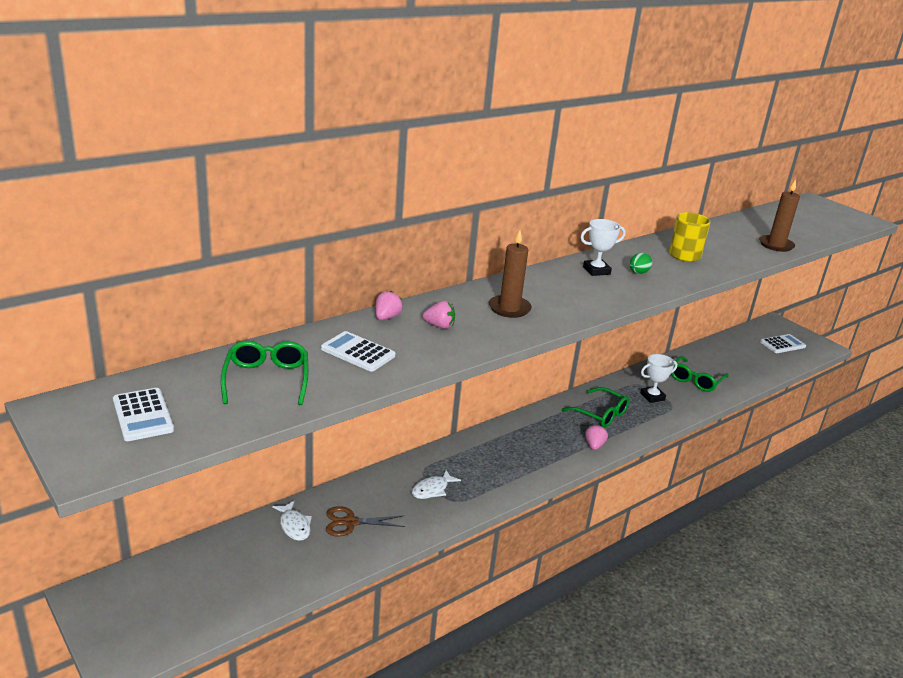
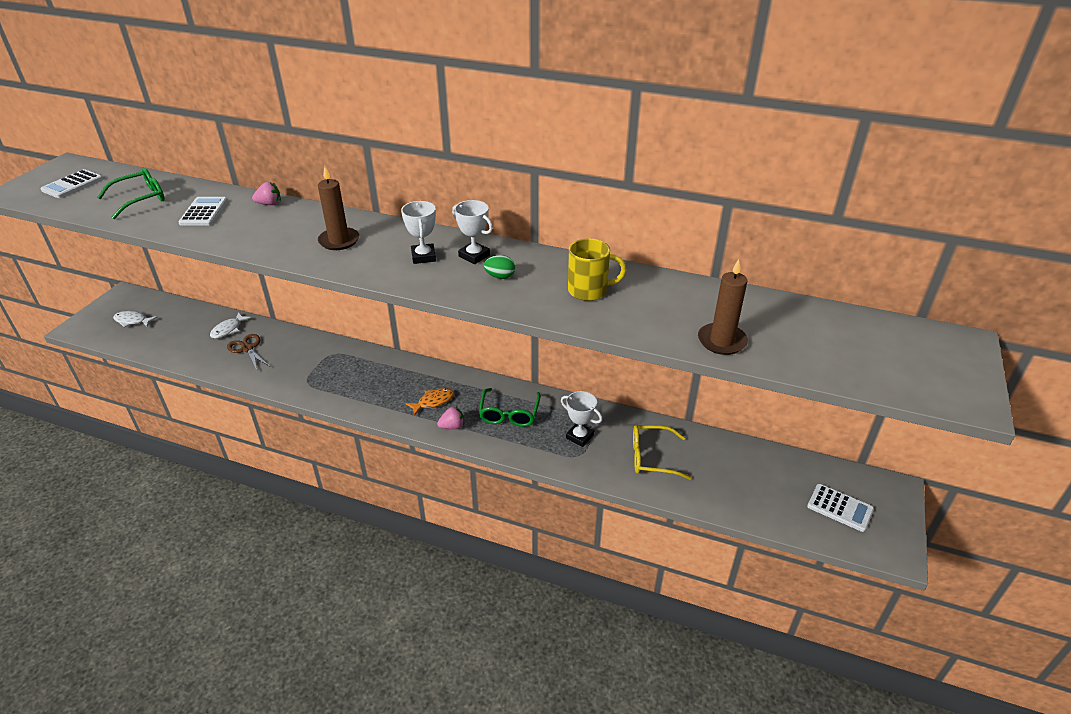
camera: 60 degrees right, 10 degrees up
white fish [412,470,461,499] -> white fish moved to [113,311,158,328]
pink strawberry [423,301,455,329] -> none
green glasses [671,356,729,392] -> yellow glasses [633,425,691,480]
none -> white trophy [401,201,436,264]
none -> orange fish [405,388,454,416]

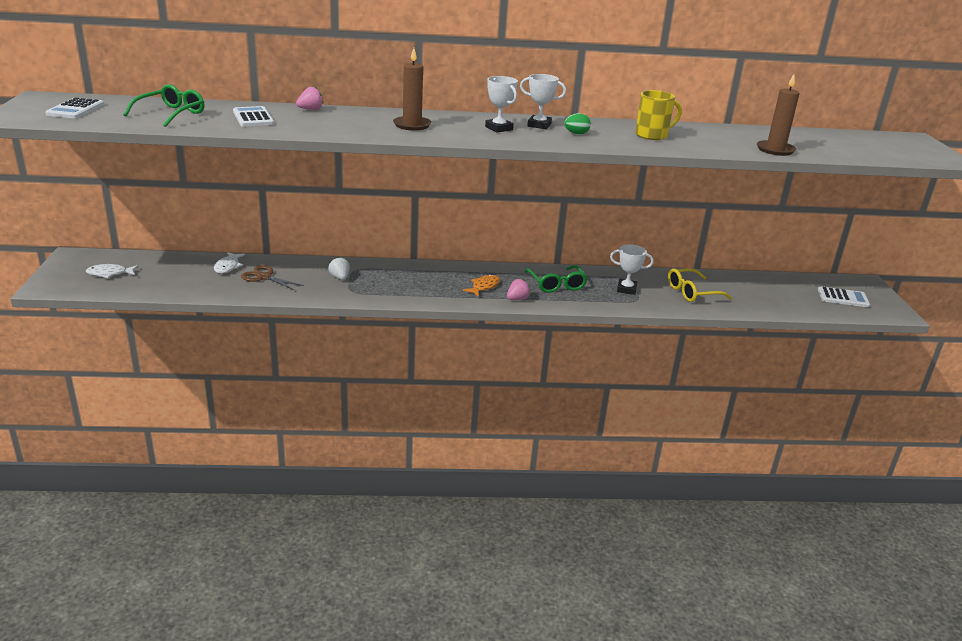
camera: 25 degrees left, 10 degrees down
none -> white strawberry [328,257,350,280]

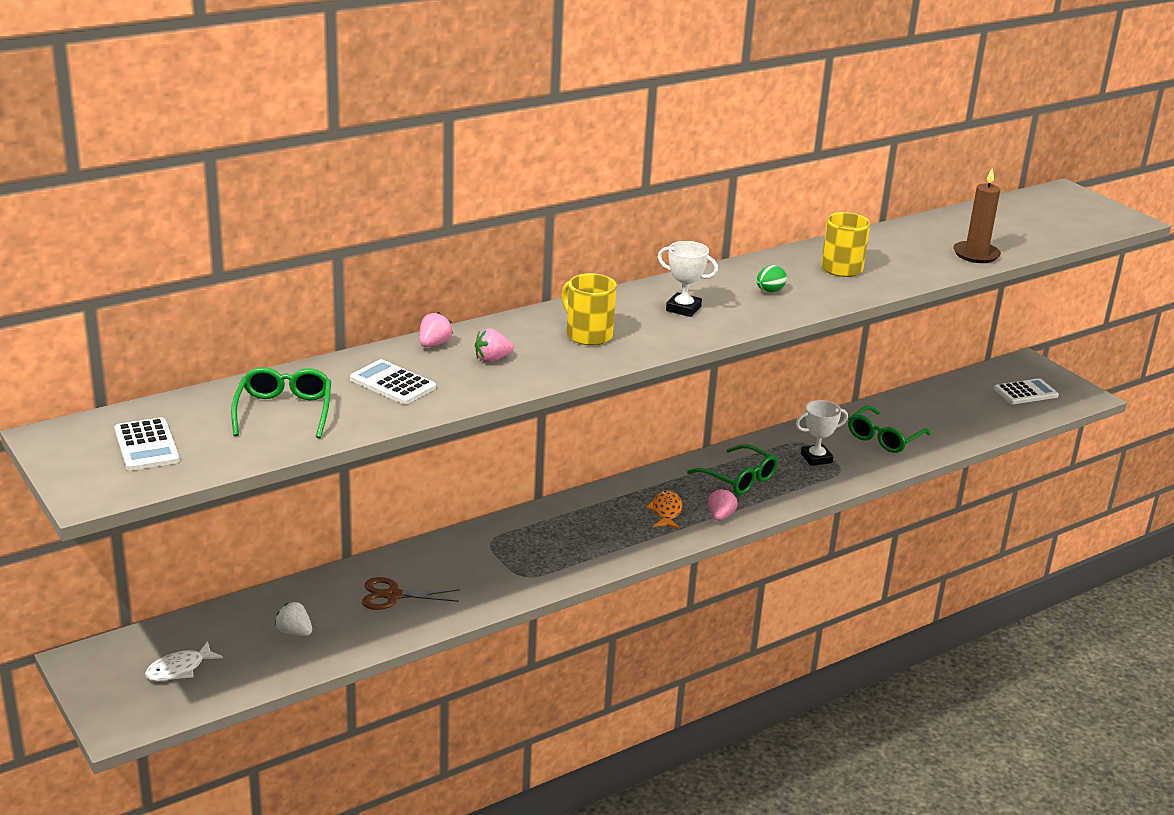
camera: 30 degrees left, 0 degrees up
white fish [214,252,245,273] -> none
white strawberry [328,257,350,280] -> white strawberry moved to [275,601,312,636]
brown candle [393,48,432,131] -> yellow mug [561,273,617,346]
white trophy [520,74,566,129] -> none
yellow glasses [668,268,732,302] -> green glasses [848,406,931,453]
none -> pink strawberry [475,328,514,362]

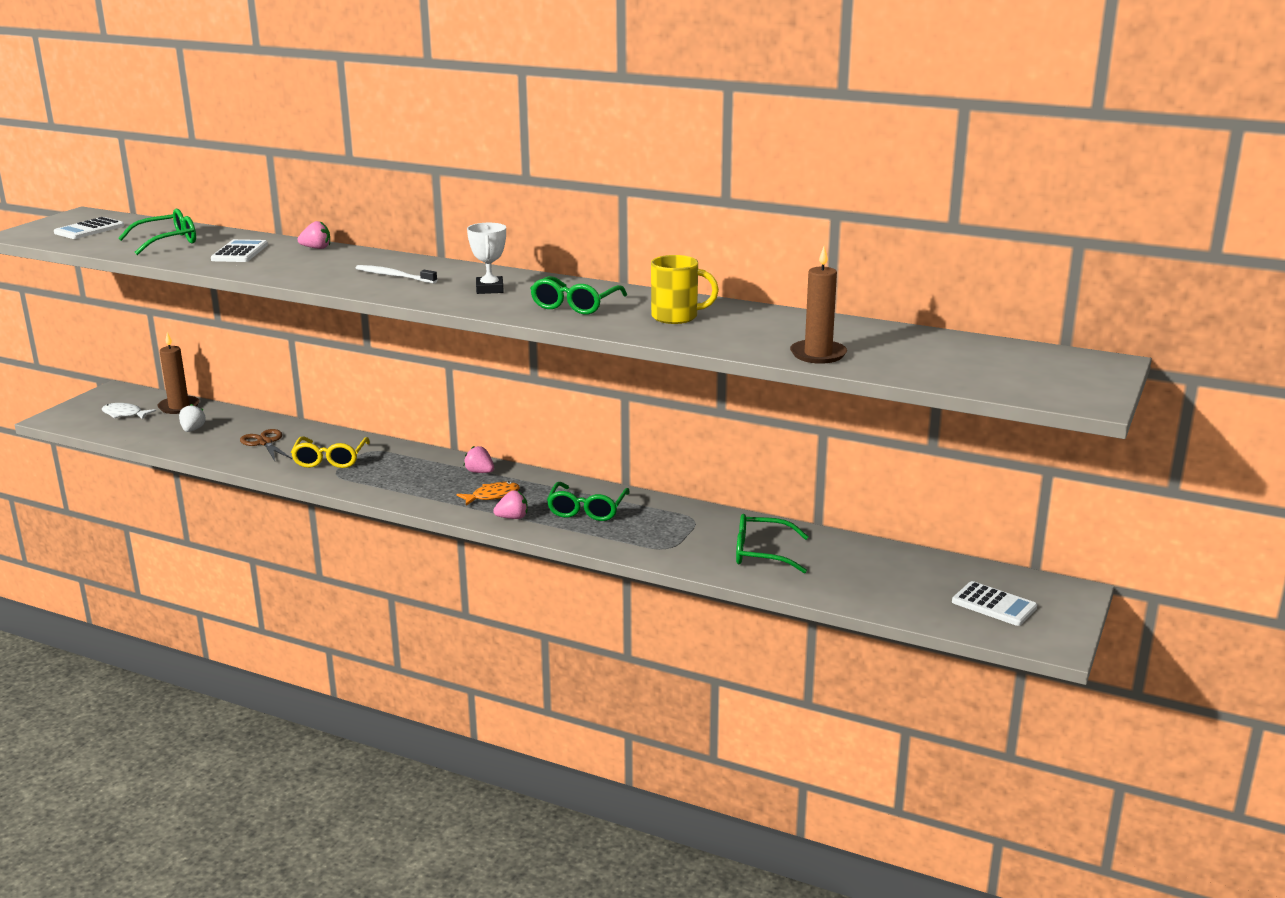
camera: 60 degrees right, 5 degrees down
pink strawberry [475,328,514,362] -> pink strawberry moved to [464,446,494,473]
yellow mug [561,273,617,346] -> white toothbrush [356,265,437,284]
green egg [757,265,787,292] -> green glasses [530,276,627,314]
white trophy [796,400,848,466] -> none
none -> brown candle [158,332,199,414]
none -> yellow glasses [291,436,370,468]

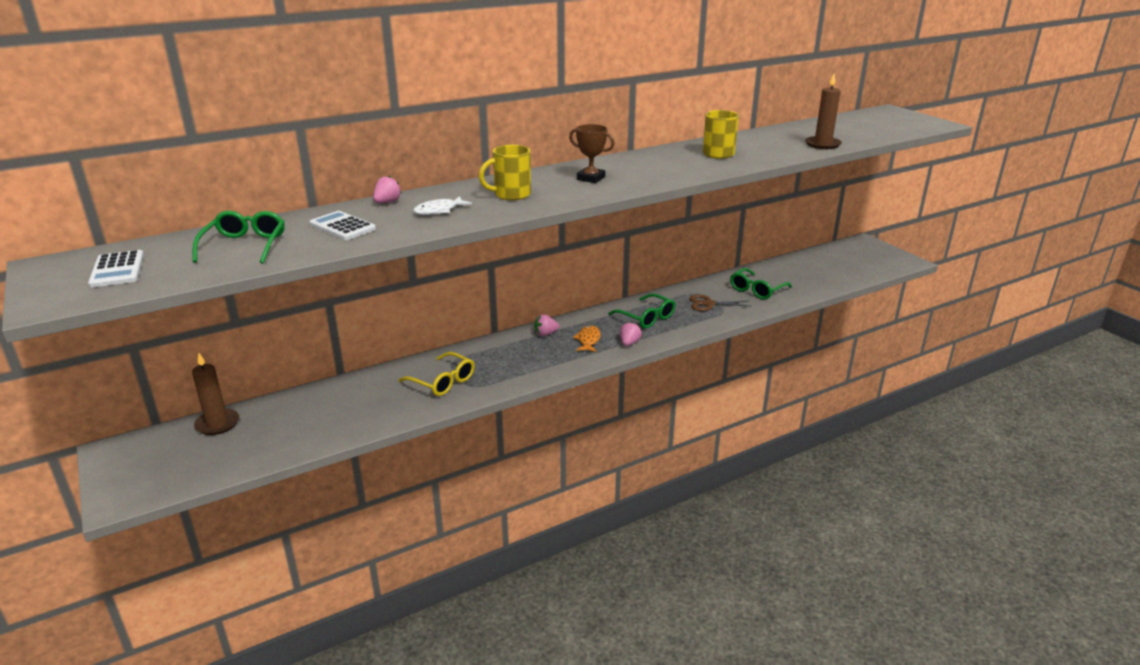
camera: 55 degrees left, 5 degrees up
white fish [102,403,156,419] -> white fish moved to [413,196,472,215]
white strawberry [179,404,206,432] -> none
brown scissors [240,429,292,461] -> brown scissors moved to [690,294,752,311]
white toothbrush [356,265,437,284] -> yellow mug [479,145,531,200]
white trophy [467,223,506,294] -> brown trophy [569,124,615,183]
green glasses [530,276,627,314] -> none
white calculator [952,581,1037,626] -> none

